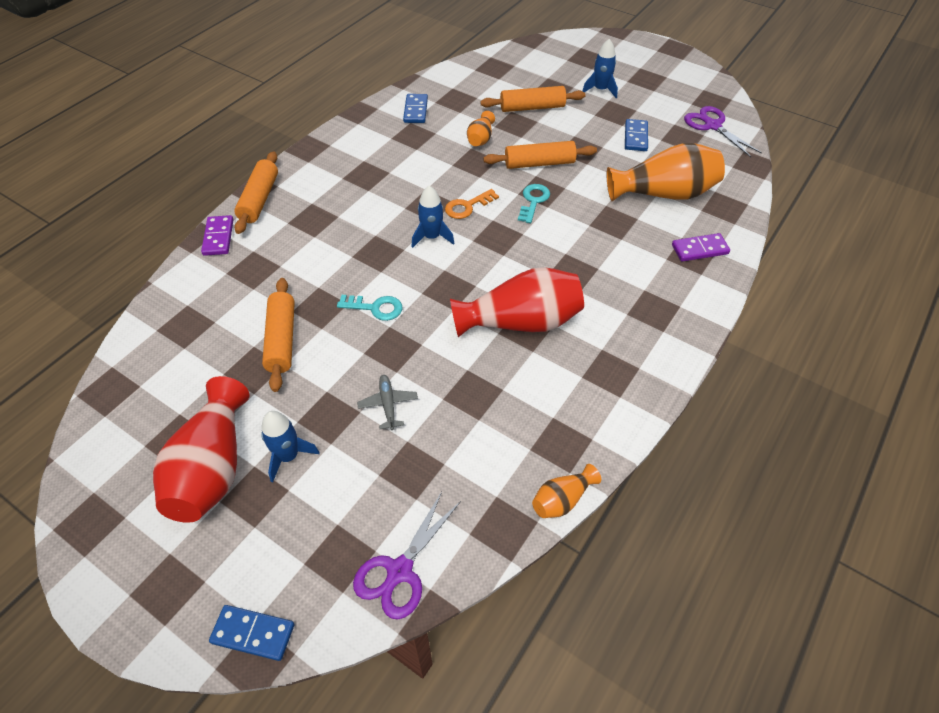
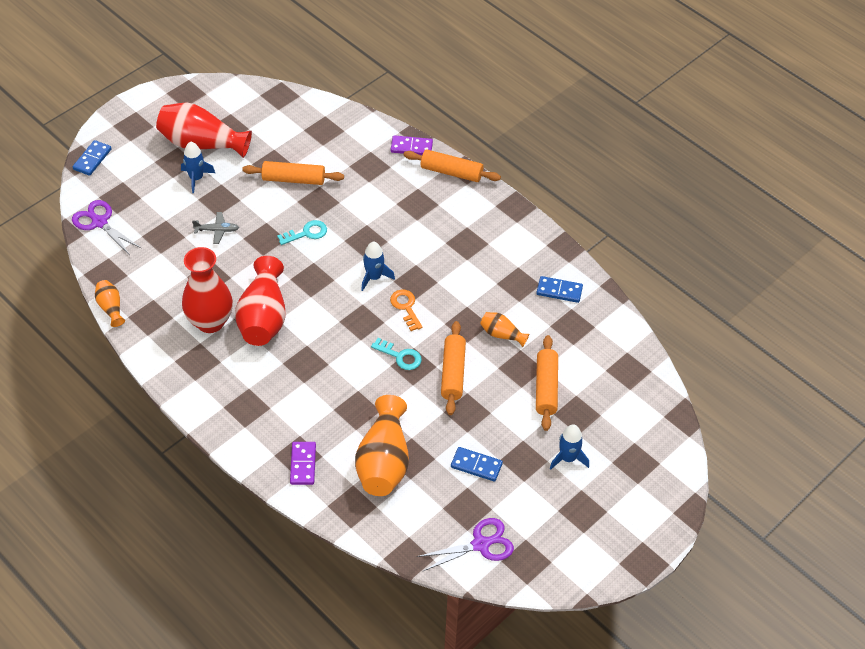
camera: 100 degrees right, 0 degrees up
turquoise key [337,295,402,321] -> turquoise key turned 135 degrees counterclockwise [277,220,327,245]
none -> red vase [182,247,233,333]

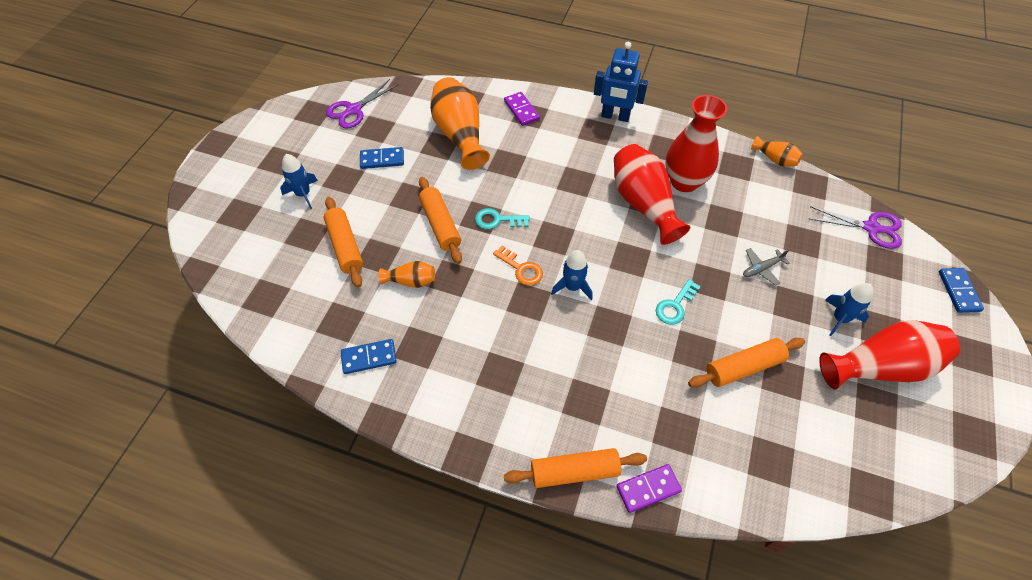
camera: 155 degrees right, 5 degrees up
none -> blue robot [594,42,648,122]

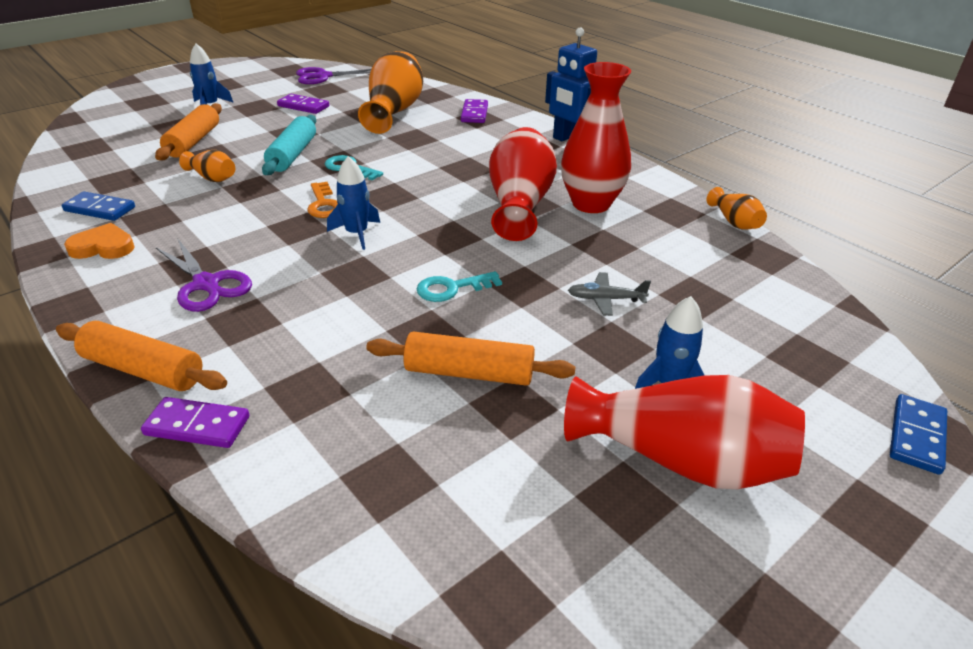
camera: 30 degrees right, 20 degrees down
blue domino [360,147,404,169] -> purple domino [277,94,329,114]
orange rolling pin [419,177,462,264] -> turquoise rolling pin [262,115,316,175]
purple scissors [810,206,902,249] -> purple scissors moved to [156,238,252,312]
none -> orange heart [64,223,135,259]

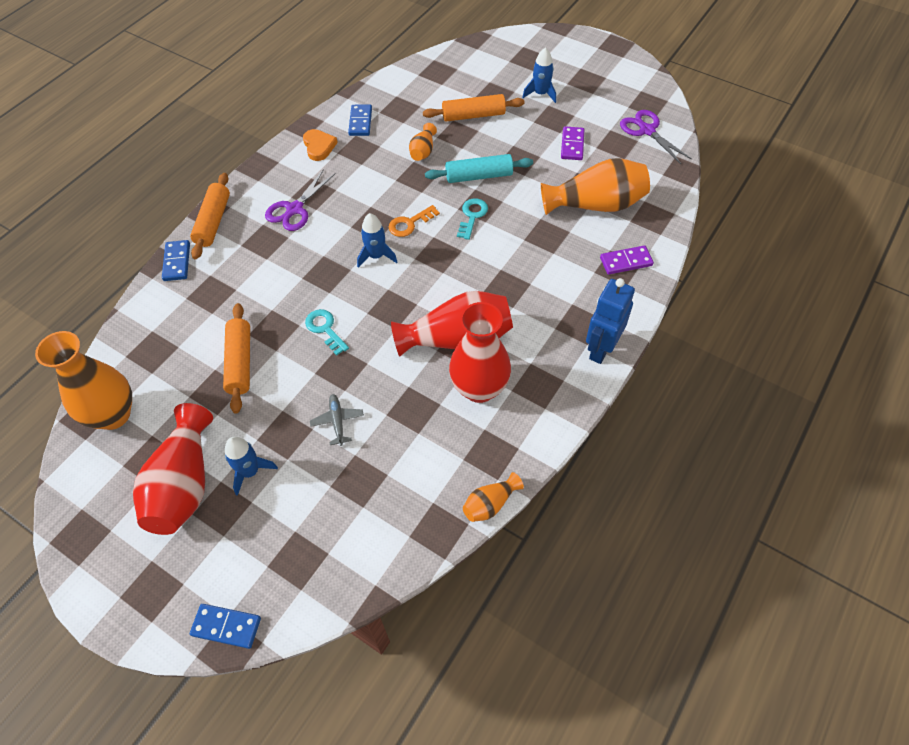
camera: 75 degrees right, 20 degrees up
purple domino [141,397,249,448] -> blue domino [162,240,190,281]
none -> orange vase [35,331,132,430]

